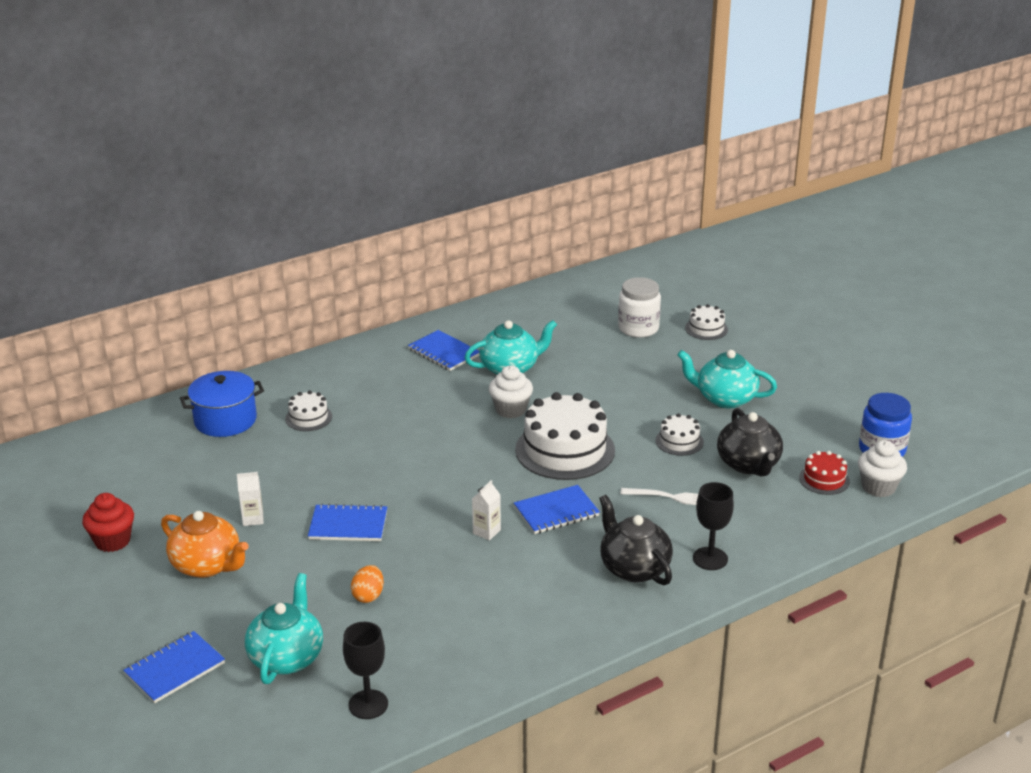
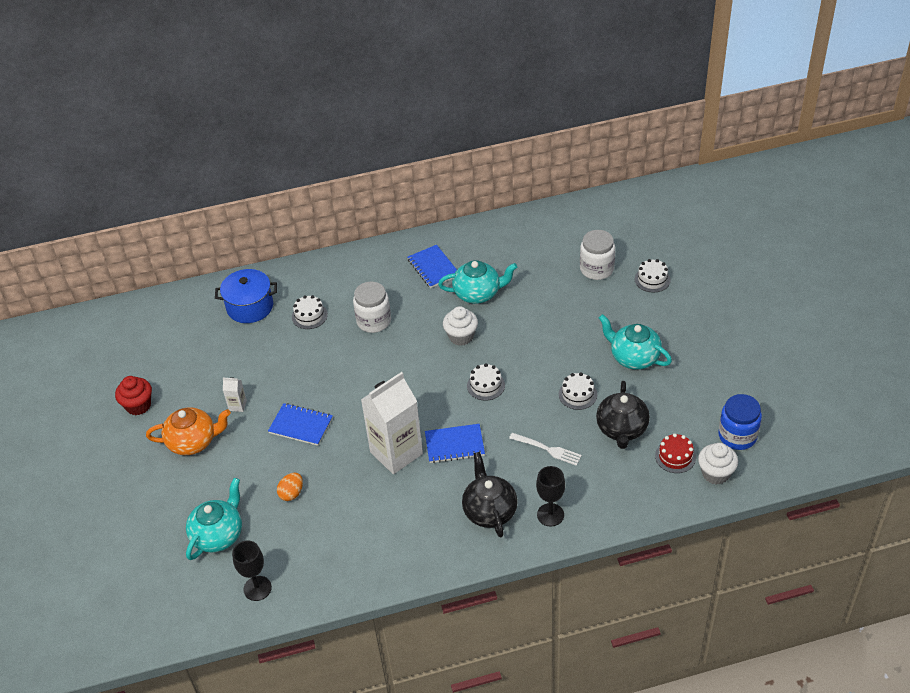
camera: 20 degrees right, 15 degrees up
blue notebook [123,631,225,703] -> none
orange teapot [161,511,249,578] -> orange teapot turned 60 degrees counterclockwise [146,407,231,455]
white carton [472,480,501,541] -> white carton [361,372,423,474], size x2.46
white cake [515,392,615,480] -> white cake [467,363,505,401], size x0.49
none -> white jar [353,282,391,333]

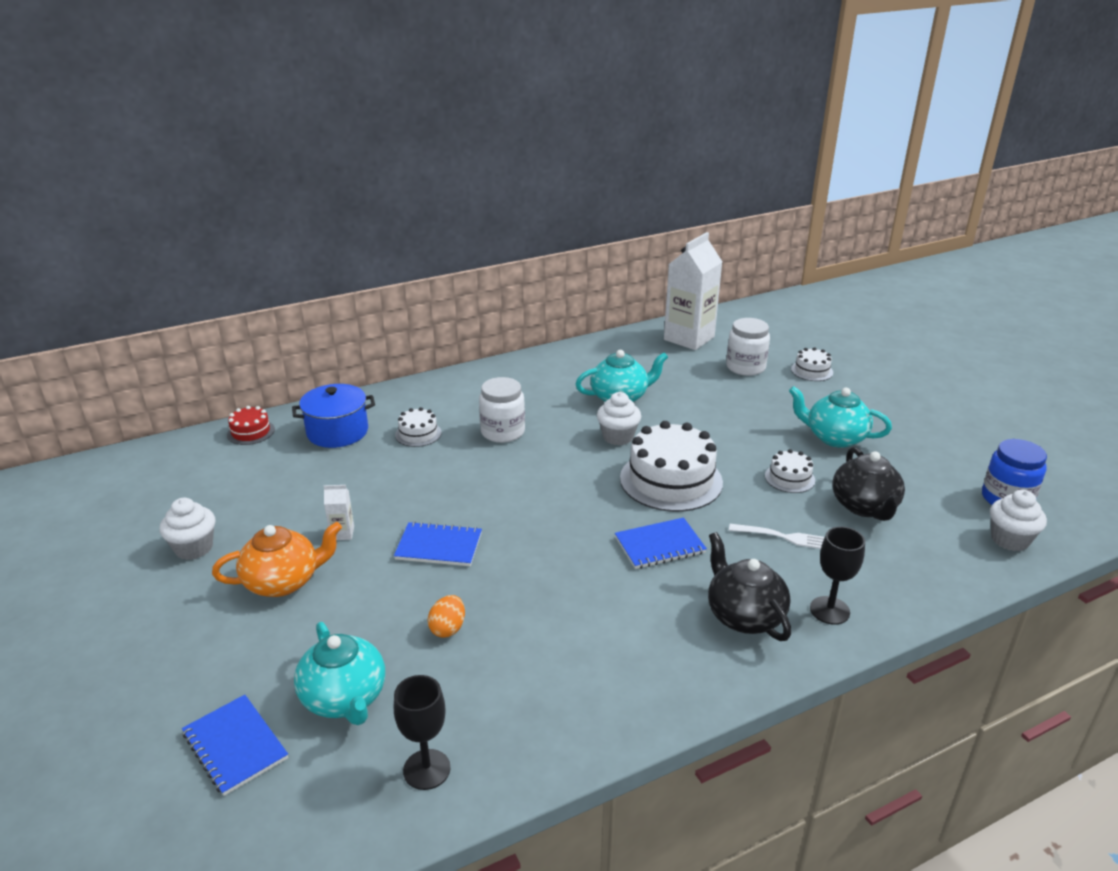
camera: 15 degrees left, 15 degrees down
red cupcake [115,376,152,415] -> white cupcake [159,498,215,560]
turquoise teapot [186,478,242,560] -> turquoise teapot turned 135 degrees clockwise [294,622,385,725]
white carton [361,372,423,474] -> white carton moved to [664,232,722,350]
blue notebook [408,245,457,288] -> blue notebook moved to [182,695,288,796]
white cake [467,363,505,401] -> white cake [620,421,723,512], size x2.06
red cake [655,433,696,473] -> red cake moved to [227,406,275,445]

